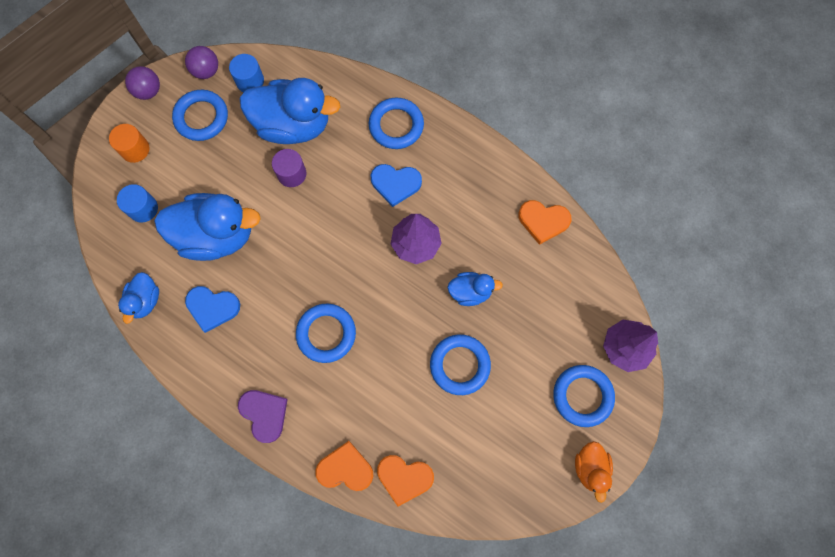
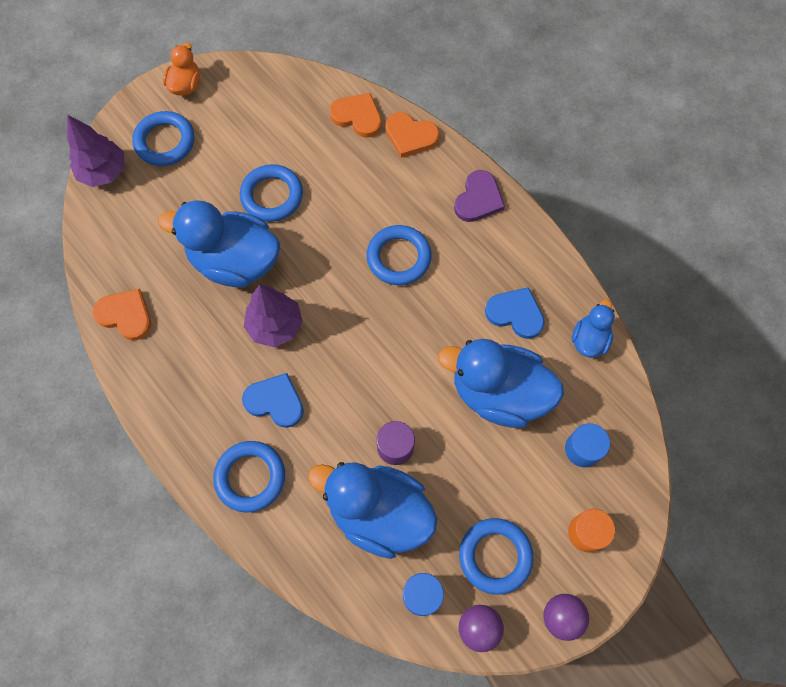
camera: 165 degrees left, 5 degrees down
purple heart [238,390,288,443] -> purple heart turned 135 degrees counterclockwise [454,170,505,222]
blue duck [447,272,503,306] -> blue duck [158,200,280,288], size x1.99

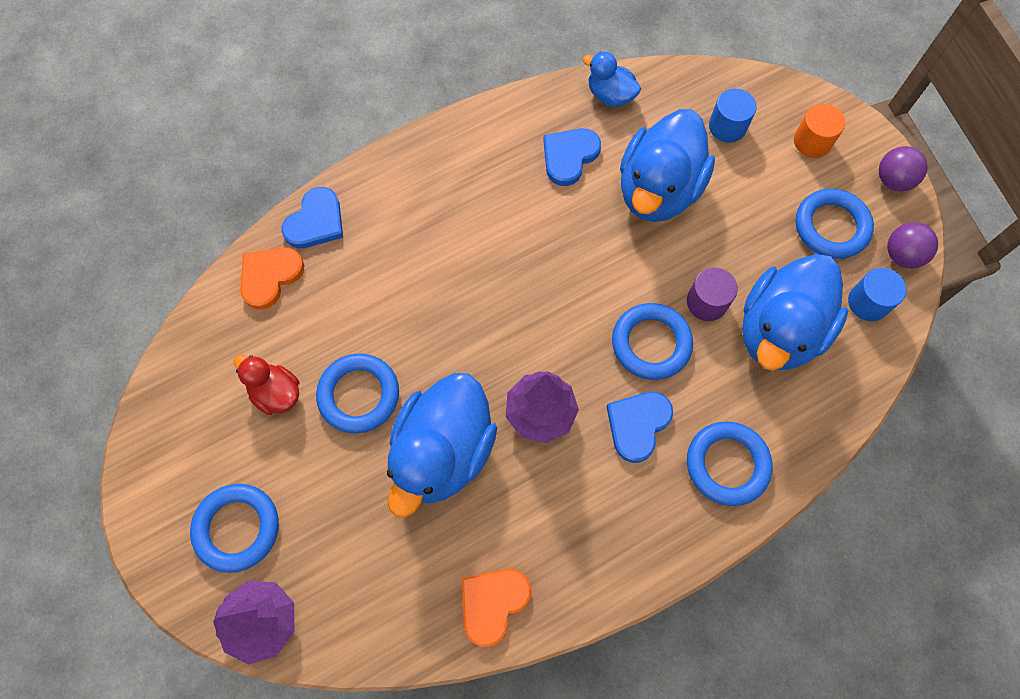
camera: 80 degrees left, 0 degrees up
orange duck [163,43,200,96] -> none
blue ring [367,225,432,285] -> blue ring moved to [612,303,693,380]
orange heart [385,112,440,158] -> blue heart [282,187,343,248]
purple heart [454,170,505,222] -> none
none -> red duck [234,355,300,415]

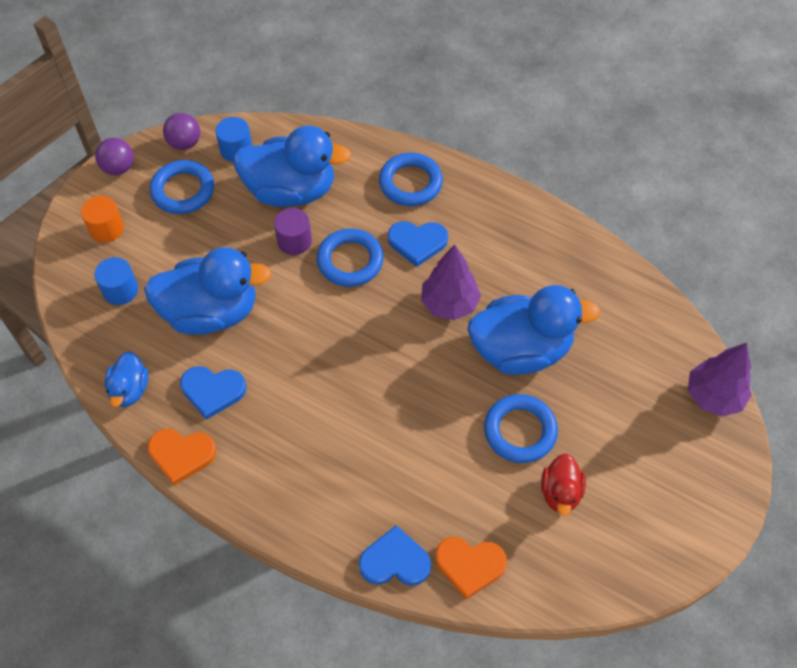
camera: 120 degrees left, 10 degrees down
blue ring [190,484,279,573] -> none
orange heart [462,569,531,647] -> orange heart moved to [148,429,216,485]

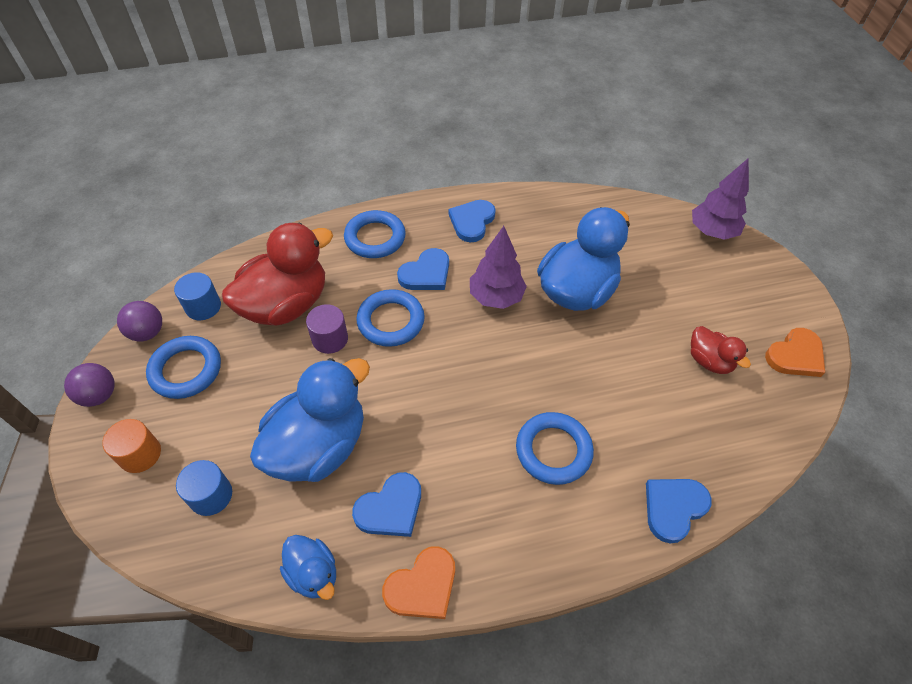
camera: 45 degrees left, 5 degrees down
blue duck [233,126,351,207] -> red duck [222,223,333,326]
orange heart [435,537,507,599] -> orange heart moved to [765,328,825,377]
blue ring [484,394,558,463] -> blue ring moved to [516,412,594,485]
none -> blue heart [448,200,496,242]

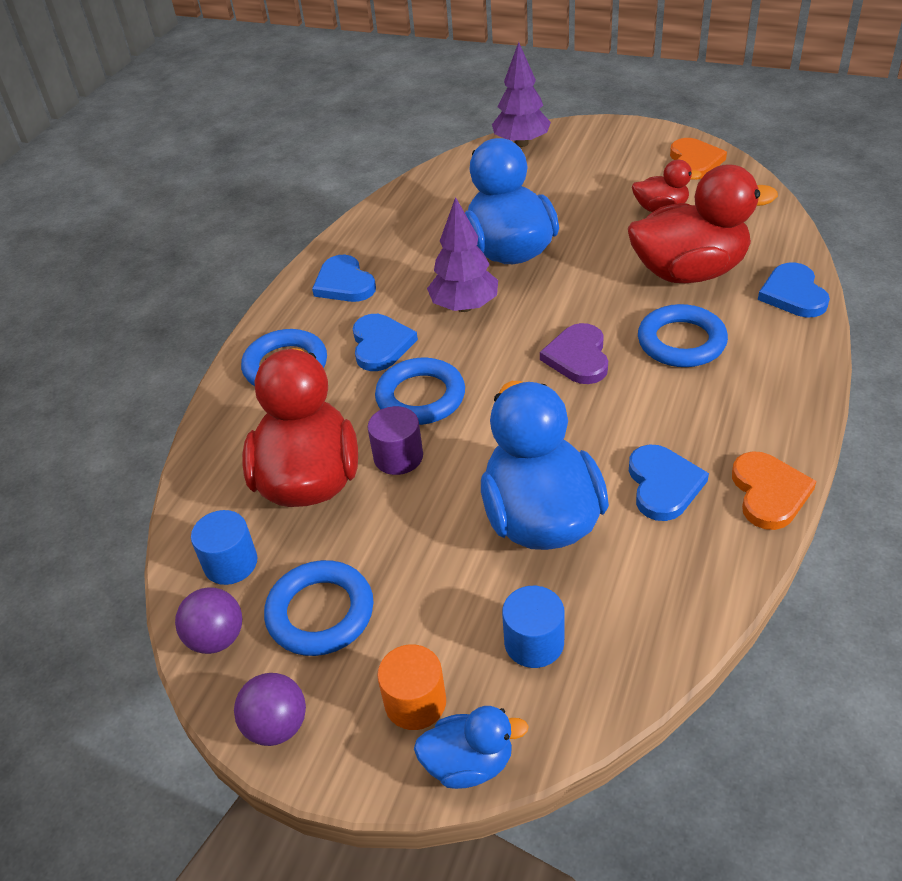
camera: 50 degrees left, 10 degrees down
blue duck [280,535,336,600] -> blue duck moved to [414,706,529,789]
none -> purple heart [540,323,608,384]
none -> red duck [628,164,778,283]

